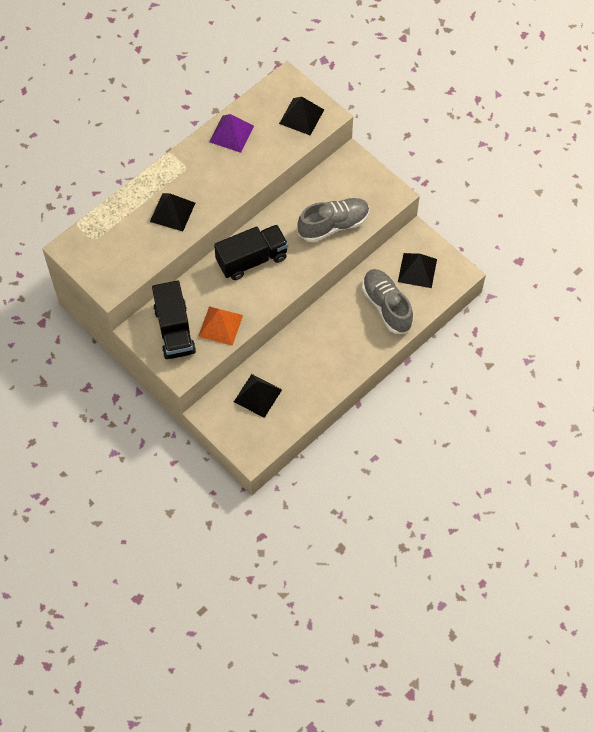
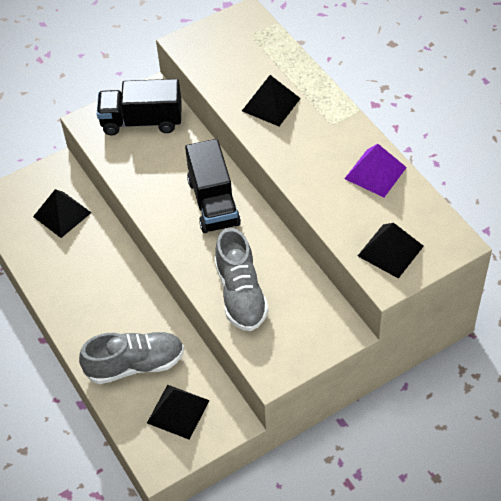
camera: 105 degrees right, 10 degrees down
orange pyramid [198,306,243,346] -> none

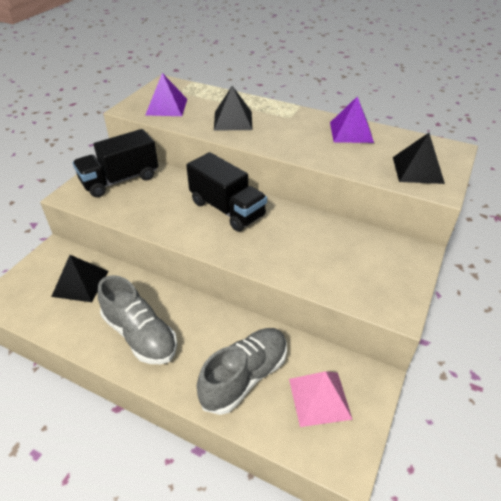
camera: 35 degrees left, 10 degrees down
black pyramid [147,385,210,440] -> pink pyramid [289,371,353,427]
grey shoe [215,228,269,331] -> grey shoe moved to [98,275,177,364]
none -> purple pyramid [146,73,187,116]

